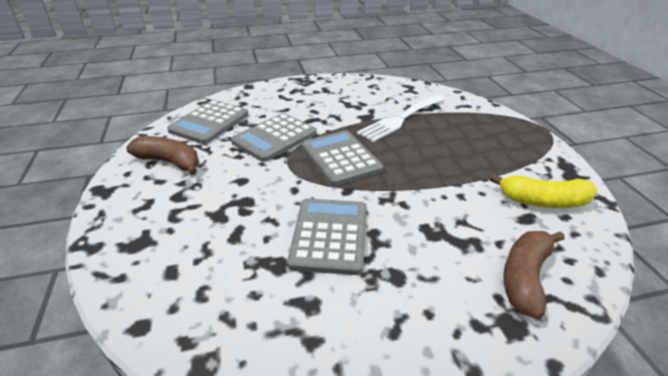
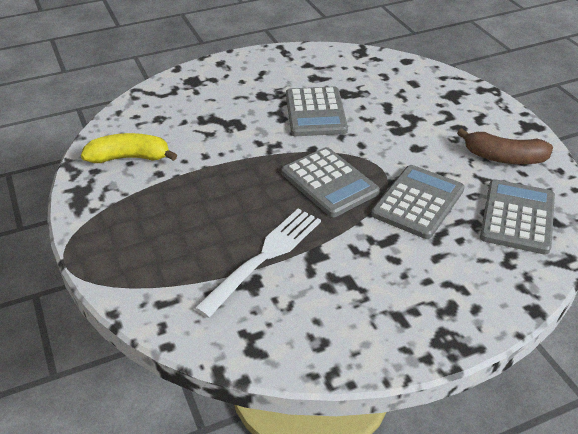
camera: 170 degrees right, 5 degrees up
brown banana [503,231,565,319] -> none

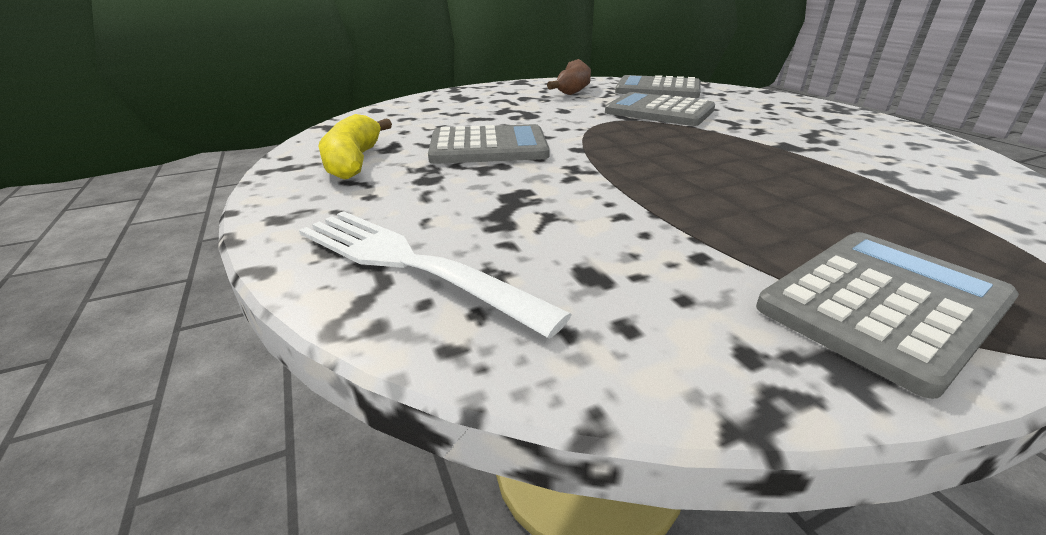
camera: 90 degrees left, 10 degrees down
yellow banana [81,133,177,163] -> yellow banana moved to [318,114,392,180]
white fork [195,209,321,318] -> white fork moved to [299,211,572,339]
grey calculator [281,147,380,217] -> grey calculator moved to [756,232,1019,399]

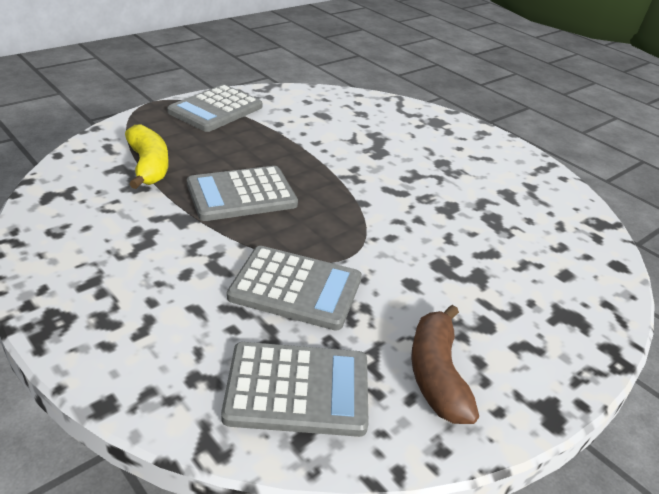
camera: 160 degrees right, 5 degrees up
white fork [299,211,572,339] -> none
yellow banana [318,114,392,180] -> yellow banana moved to [125,125,169,189]
grey calculator [428,124,550,164] -> grey calculator moved to [187,166,298,221]

